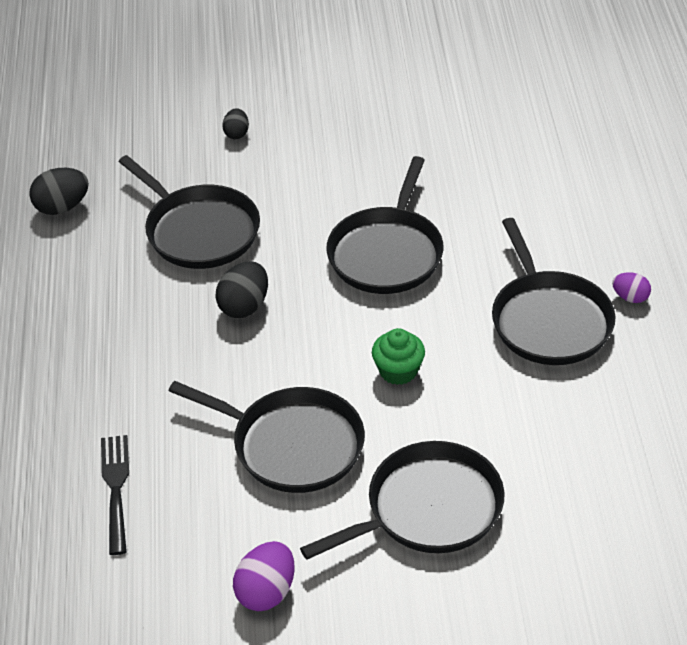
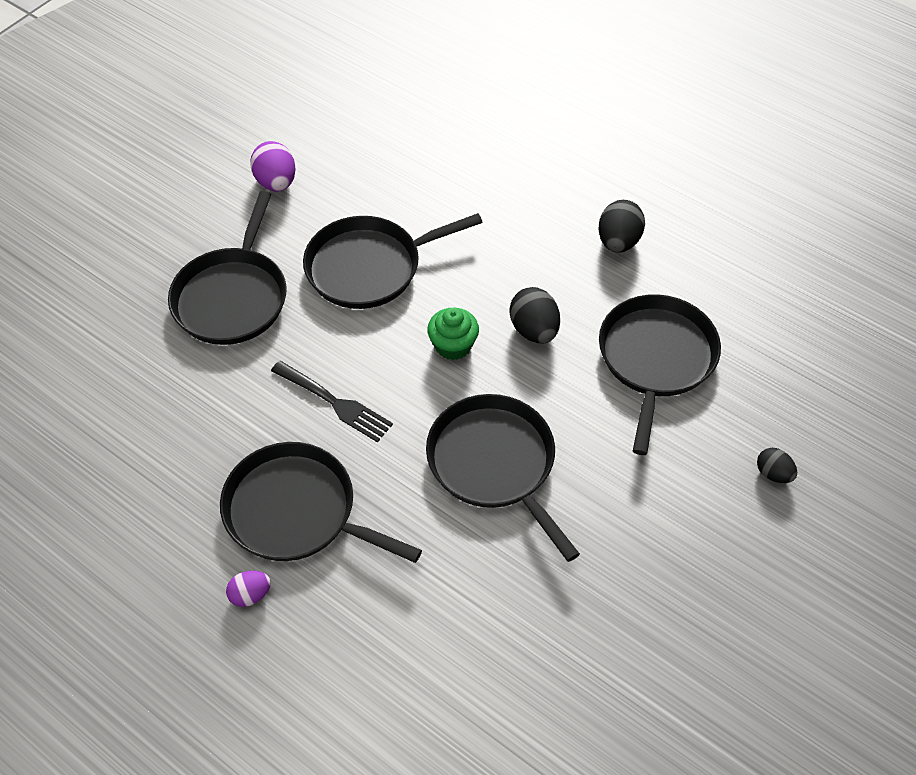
camera: 130 degrees right, 10 degrees up
black egg [29,168,89,215] -> black egg moved to [599,200,645,253]
black fork [101,435,129,555] -> black fork moved to [271,361,393,442]
black pan [118,155,260,269] -> black pan turned 105 degrees clockwise [599,294,721,455]
green cupcake [372,328,425,385] -> green cupcake moved to [427,308,479,360]

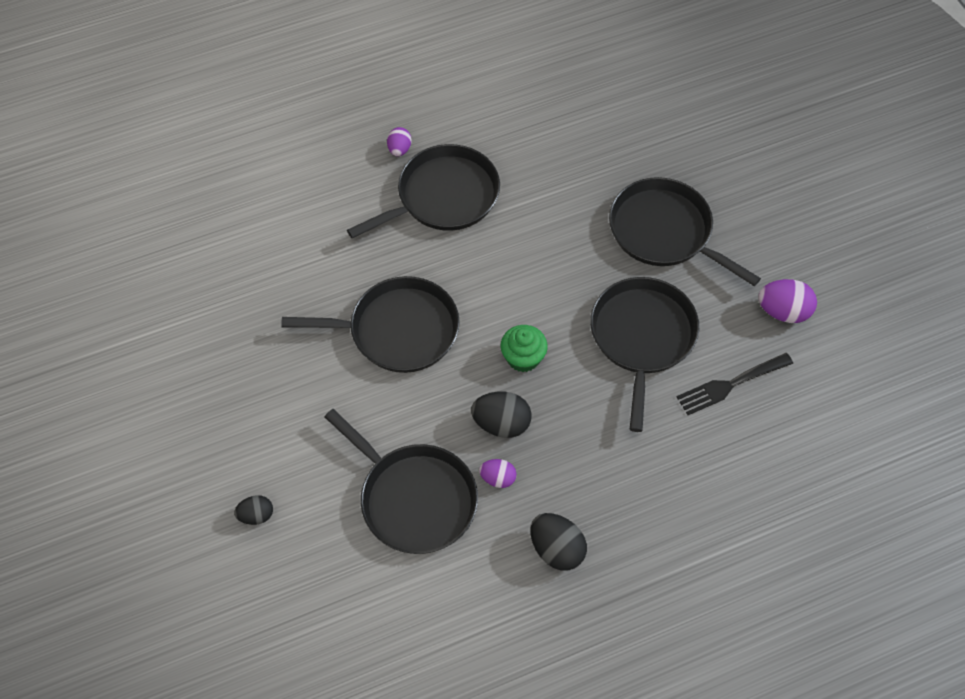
camera: 120 degrees right, 5 degrees up
black fork [271,361,393,442] -> black fork moved to [677,353,793,415]
none -> purple egg [479,459,517,488]

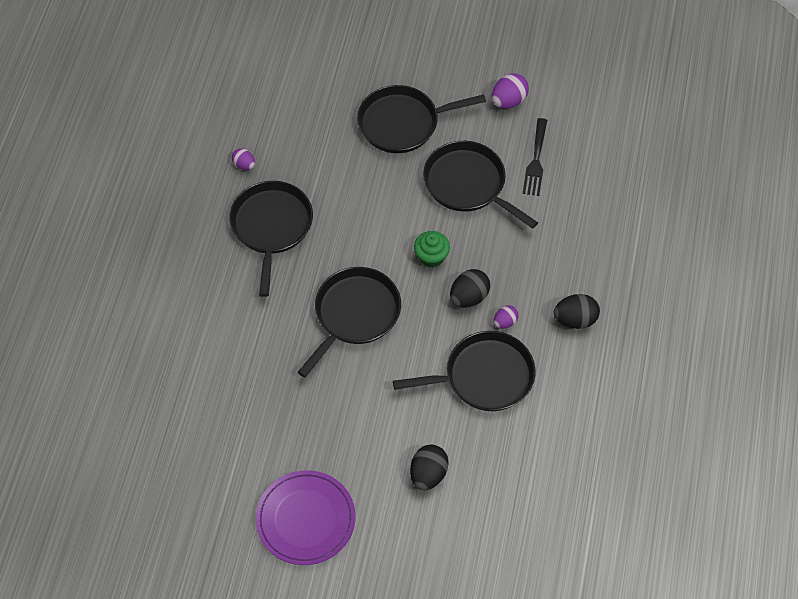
camera: 55 degrees left, 0 degrees up
black egg [234,495,273,525] -> black egg [410,444,449,490], size x1.64
purple egg [387,127,412,156] -> purple egg moved to [232,148,255,170]
none -> purple plate [256,470,355,565]

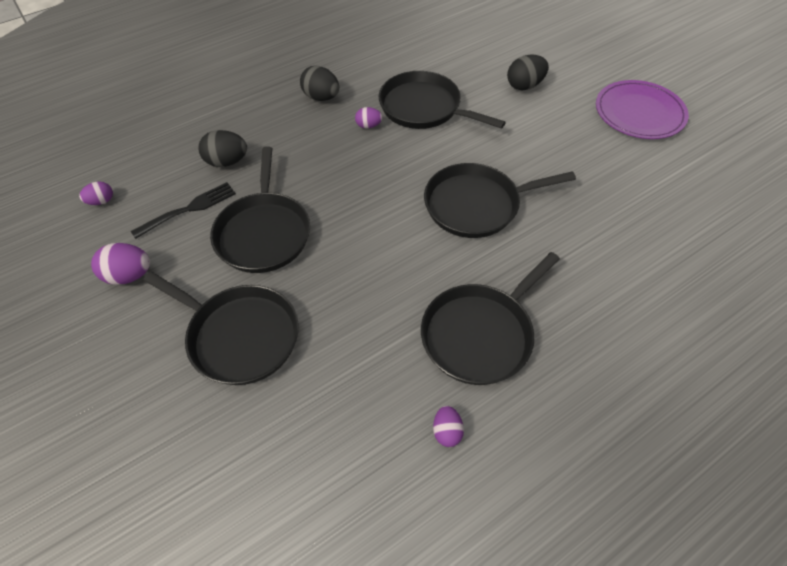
camera: 135 degrees left, 5 degrees down
green cupcake [414,231,450,268] -> none
black egg [450,269,490,308] -> black egg moved to [198,130,247,167]
none -> purple egg [79,181,113,205]

